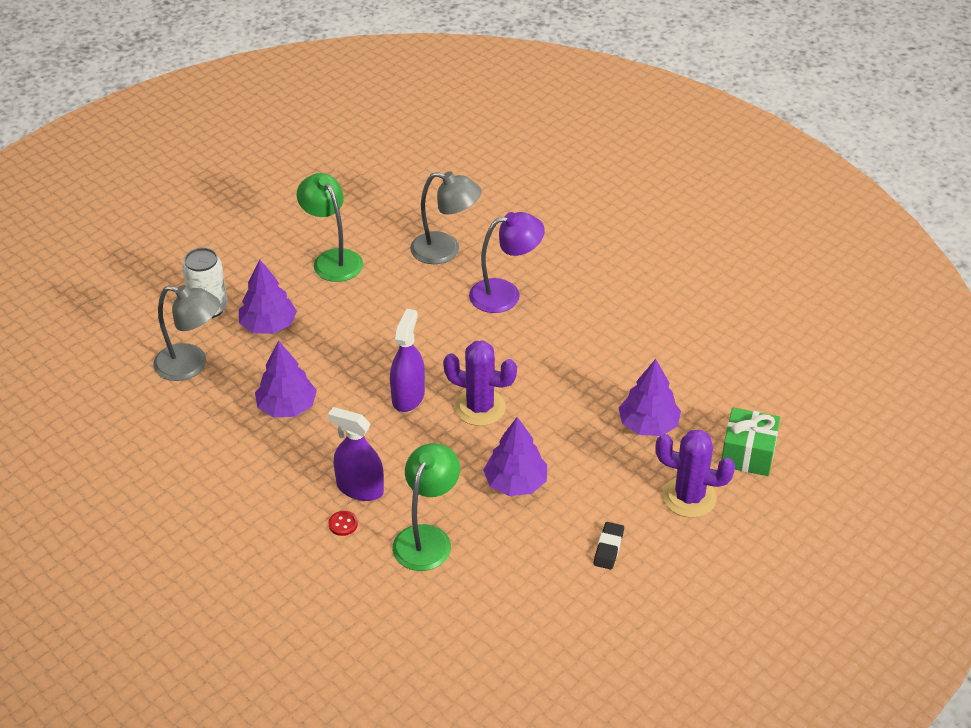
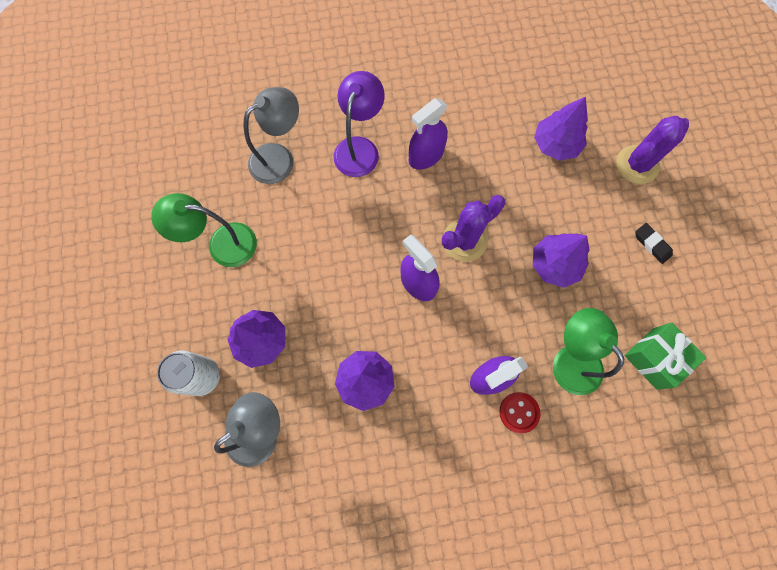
camera: 55 degrees left, 30 degrees up
red button [329,511,358,536] -> red button [499,392,541,433], size x1.52
green gift [721,407,780,476] -> green gift moved to [624,322,707,390]
none -> purple spray bottle [409,99,448,170]

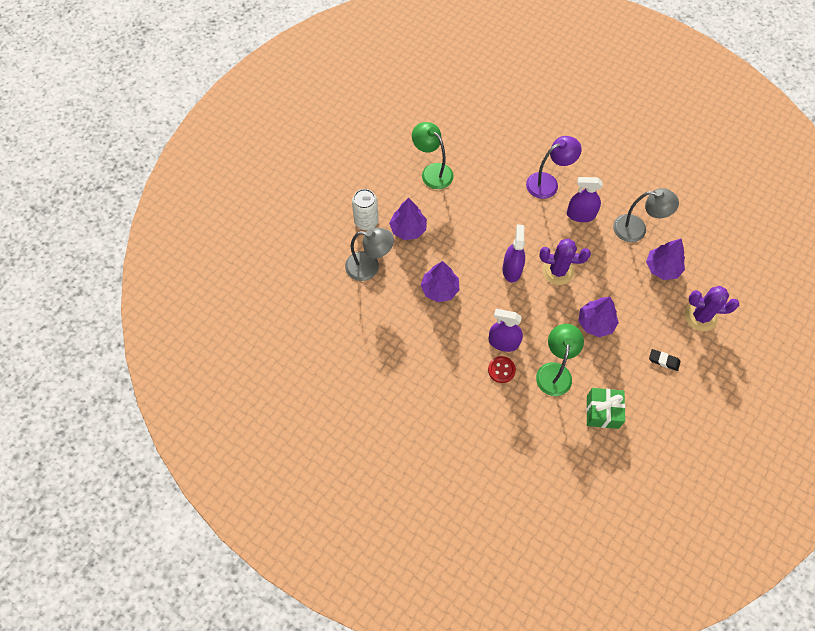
camera: 45 degrees right, 10 degrees down
grey lamp [244,87,299,184] -> grey lamp moved to [613,188,679,242]
black eraser [635,223,673,264] -> black eraser turned 75 degrees counterclockwise [649,349,680,371]

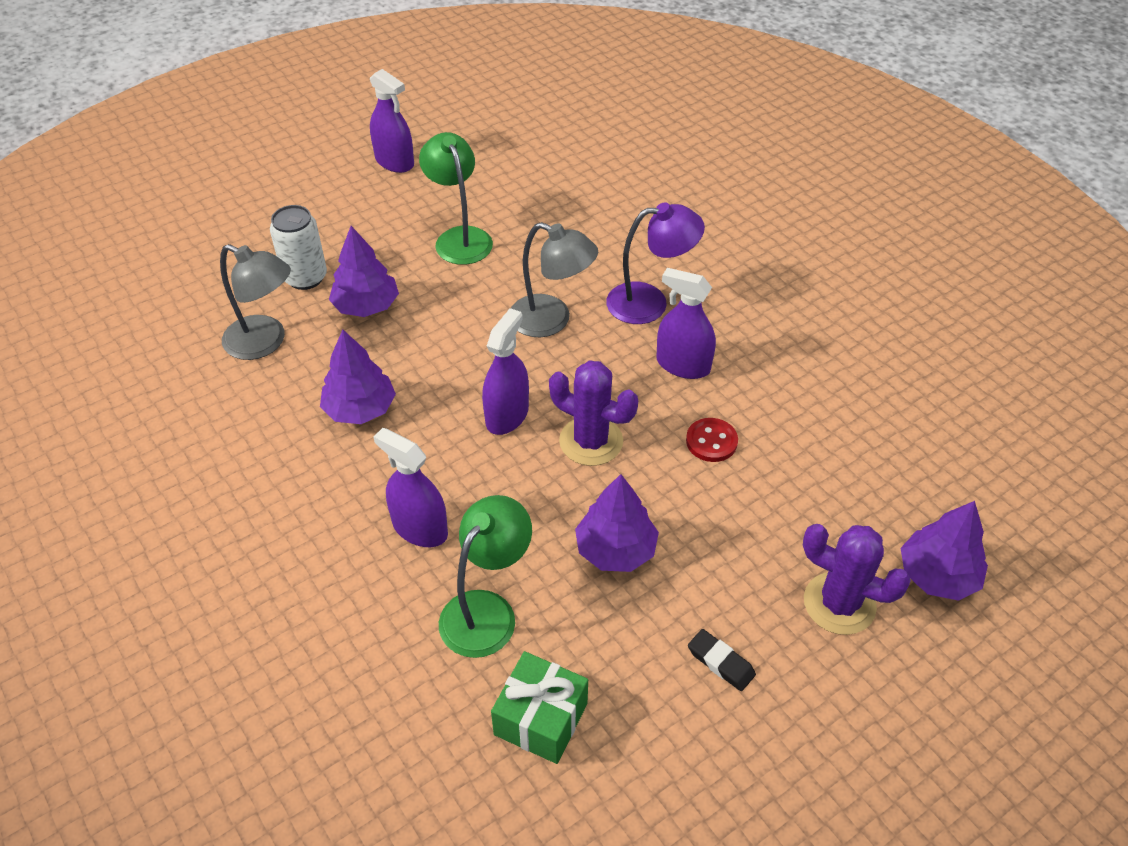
camera: 20 degrees right, 15 degrees down
red button [488,356,516,383] -> red button moved to [686,418,738,462]
grey lamp [613,188,679,242] -> grey lamp moved to [511,222,598,337]
purple tree [646,239,685,280] -> purple tree moved to [901,501,988,601]
none -> purple spray bottle [370,69,414,173]

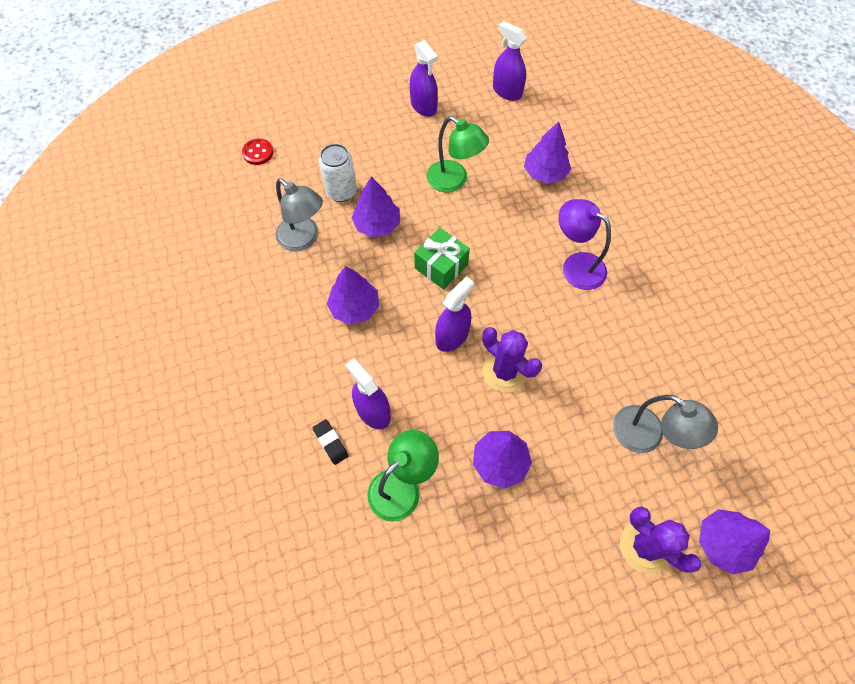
camera: 15 degrees right, 15 degrees up
green lamp [419,132,493,265] -> green lamp turned 135 degrees clockwise [427,116,489,192]
green gift [491,651,588,764] -> green gift moved to [414,228,470,290]
grey lamp [511,222,598,337] -> grey lamp moved to [613,395,718,453]
purple lamp [606,202,705,324] -> purple lamp turned 150 degrees counterclockwise [558,199,611,290]
purple spray bottle [656,268,716,379] -> purple spray bottle moved to [493,21,526,101]
red button [686,418,738,462] -> red button moved to [242,138,274,165]
black eraser [688,629,756,691] -> black eraser moved to [313,419,349,465]
none -> purple tree [524,121,571,184]

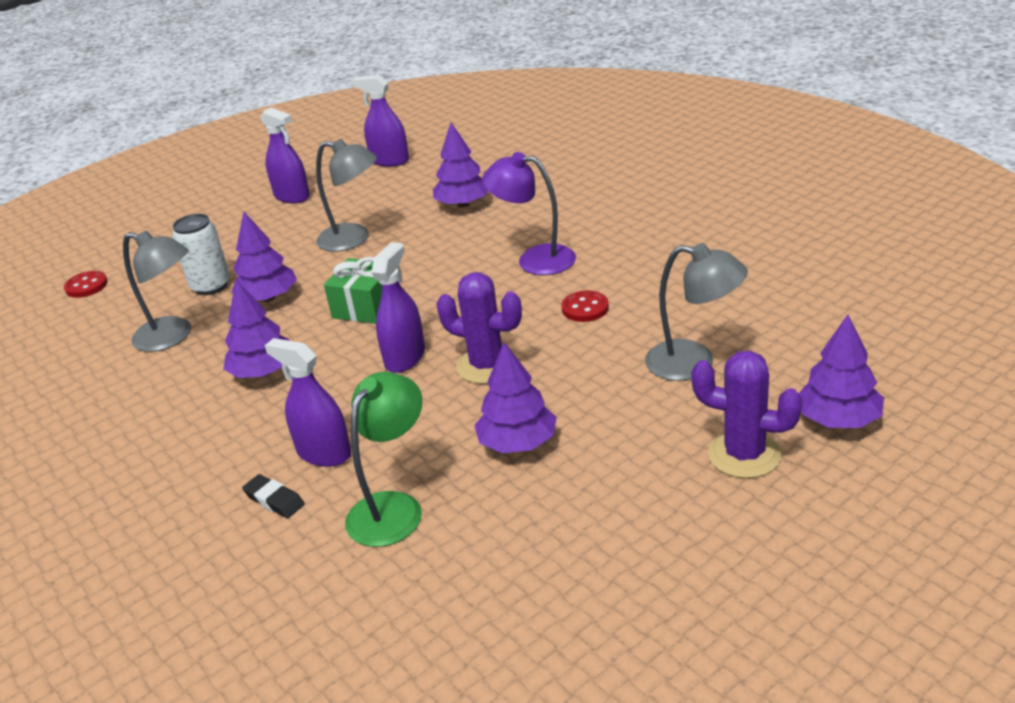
camera: 15 degrees left, 30 degrees down
green lamp [427,116,489,192] -> grey lamp [316,139,377,252]
none -> red button [561,290,609,322]

